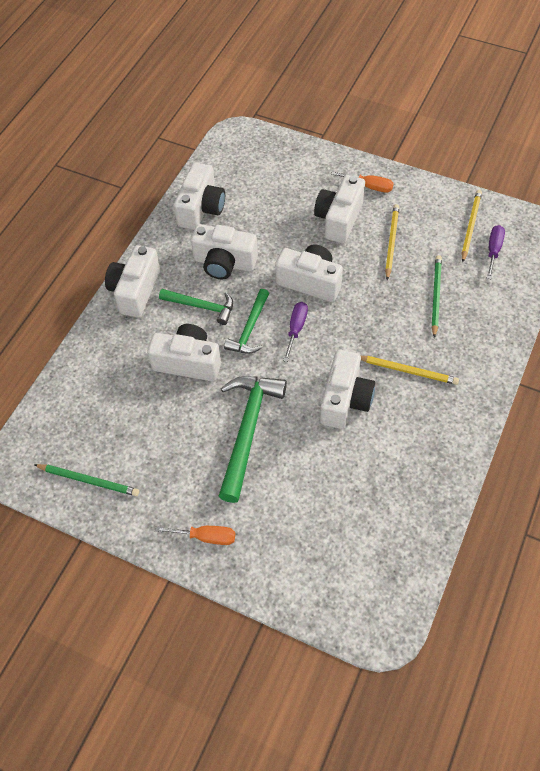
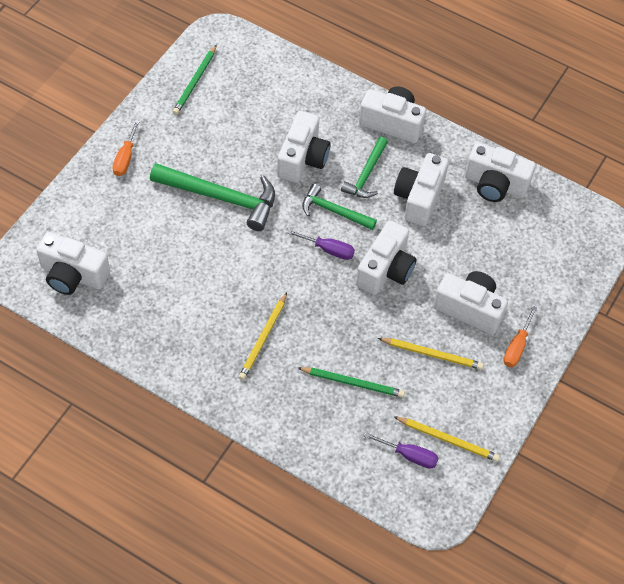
camera: 90 degrees right, 0 degrees up
white camera [320,350,375,429] -> white camera moved to [37,232,110,295]

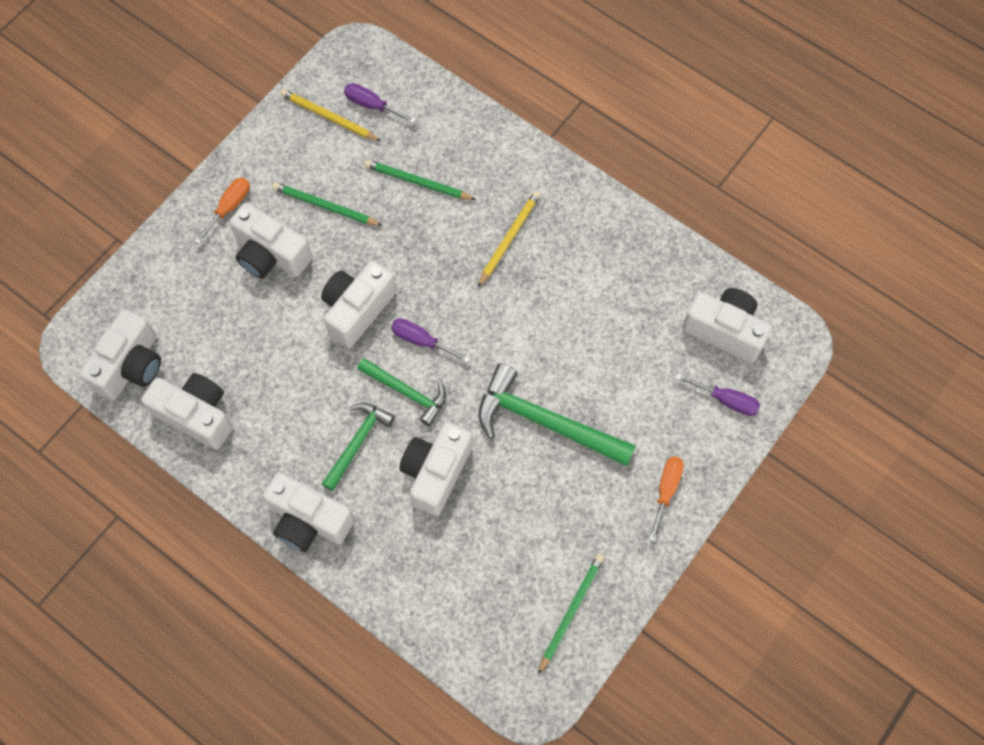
camera: 170 degrees left, 10 degrees up
yellow pencil [378,338,484,370] -> green pencil [272,182,383,226]
white camera [394,153,449,226] -> white camera moved to [80,309,161,400]
none -> purple screwdriver [676,374,760,416]

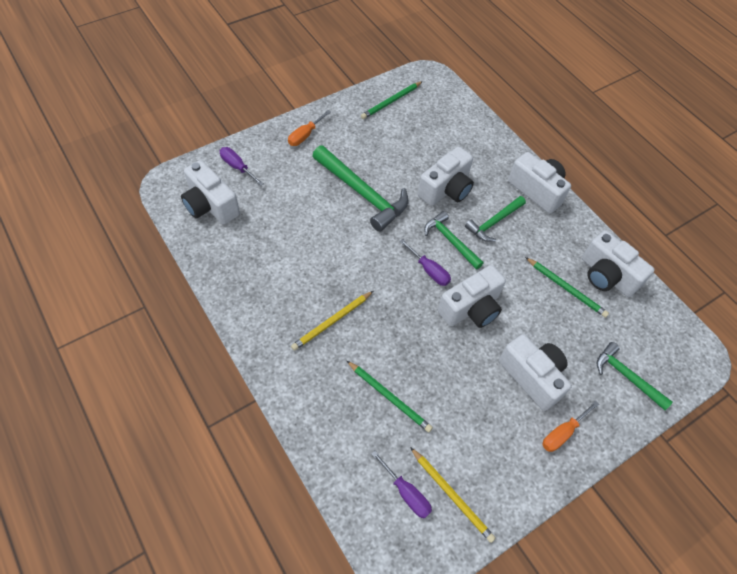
camera: 165 degrees left, 10 degrees down
white camera [80,309,161,400] -> none
green pencil [272,182,383,226] -> green pencil moved to [525,257,609,318]
none -> green hammer [596,342,673,410]

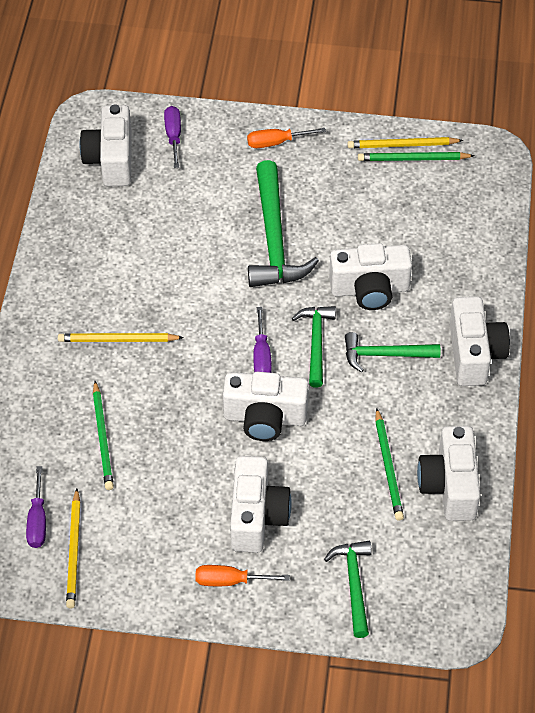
camera: 45 degrees right, 5 degrees down
none -> yellow pencil [347,137,464,148]

